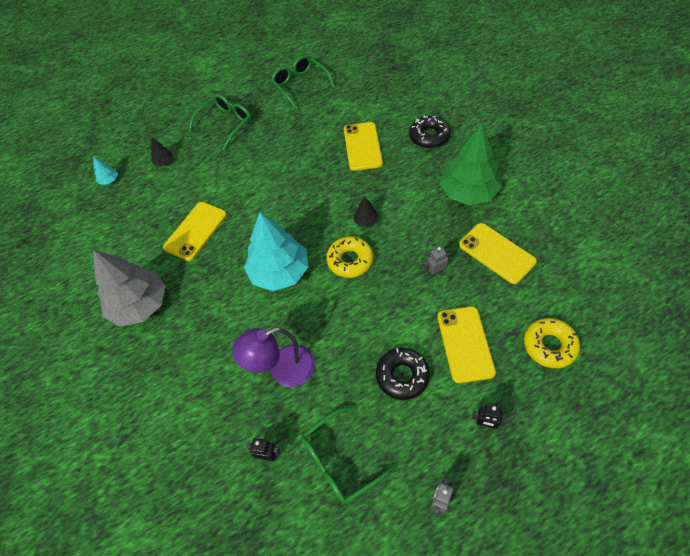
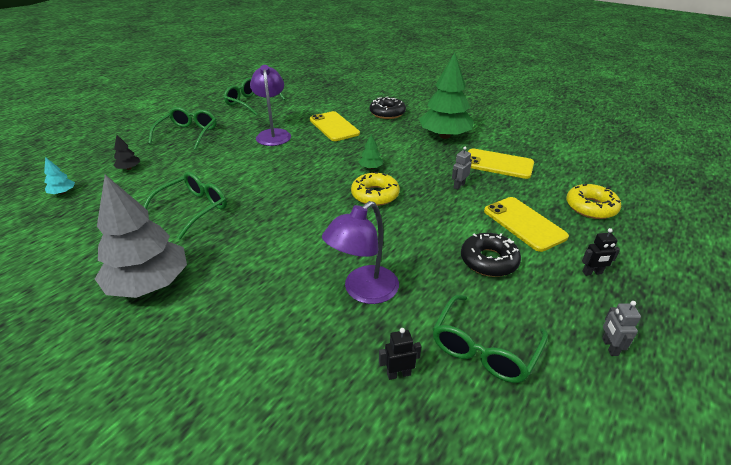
camera: 30 degrees left, 20 degrees down
yellow phone [163,202,227,261] -> green glasses [143,172,227,240]
turquoise tree [244,212,308,291] -> none
black tree [354,197,379,227] -> green tree [359,134,383,169]
none -> purple lamp [250,65,291,146]

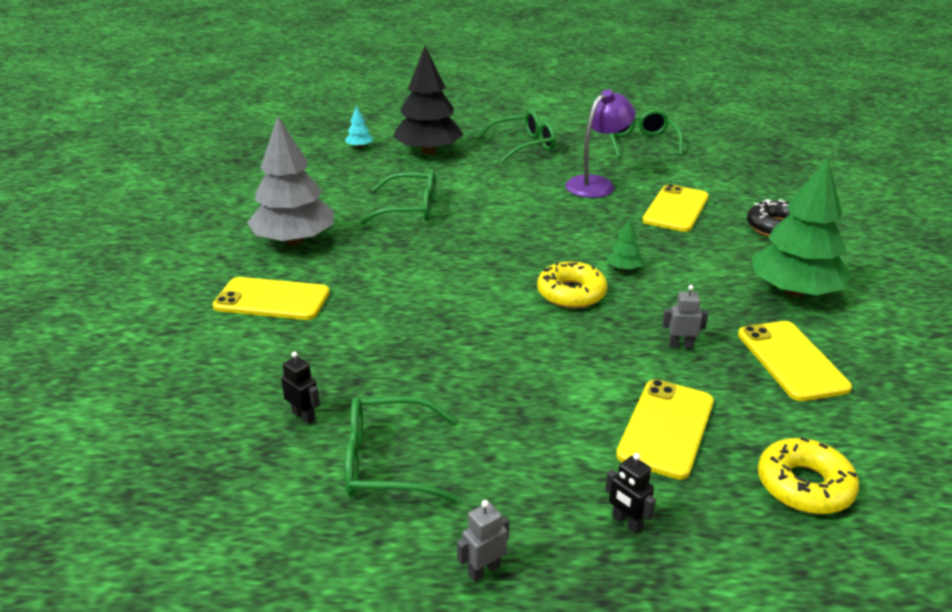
camera: 55 degrees right, 5 degrees down
black tree [114,134,140,170] -> black tree [393,46,464,155], size x2.44
purple lamp [322,201,399,304] -> none
black donut [461,233,521,277] -> none
none -> yellow phone [213,277,330,320]

